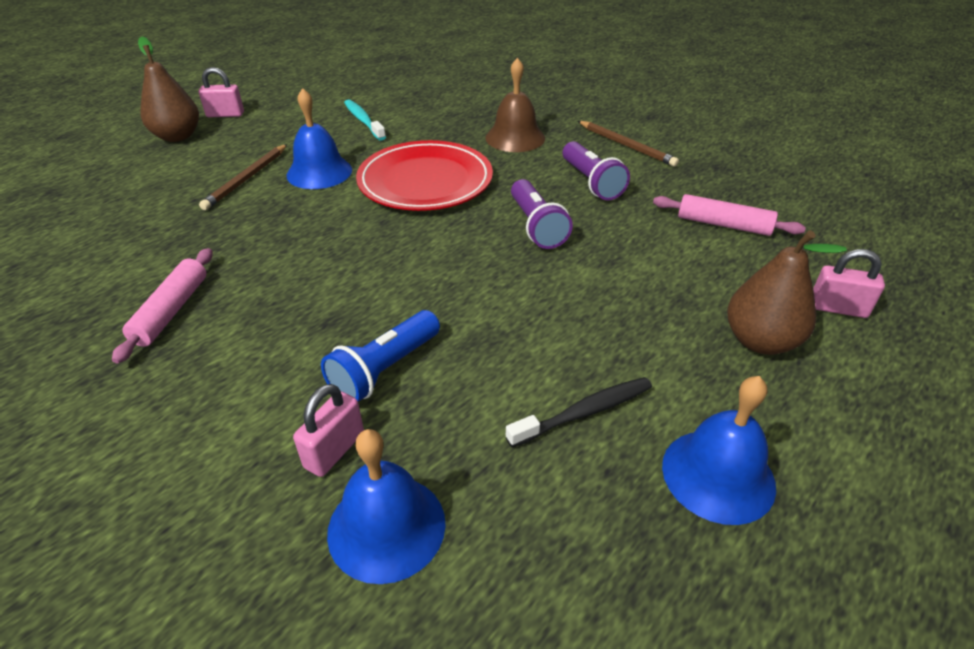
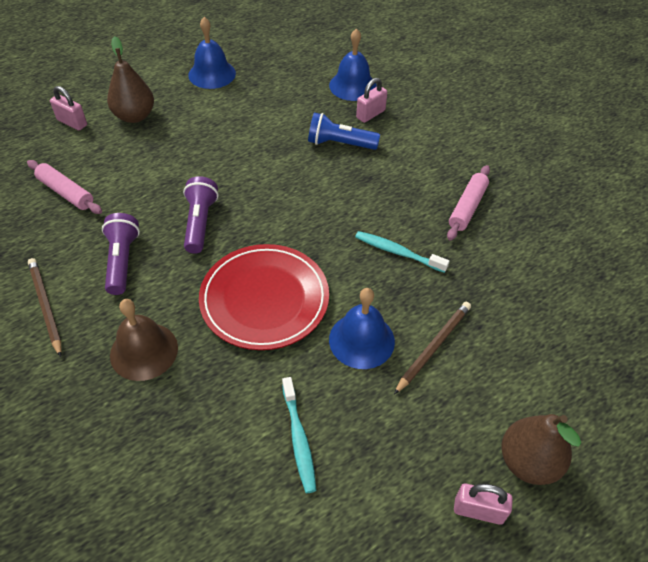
camera: 165 degrees left, 10 degrees up
blue flashlight [321,310,440,402] -> blue flashlight turned 135 degrees counterclockwise [308,112,380,150]
black toothbrush [506,377,652,448] -> none
none -> turquoise toothbrush [355,231,449,273]

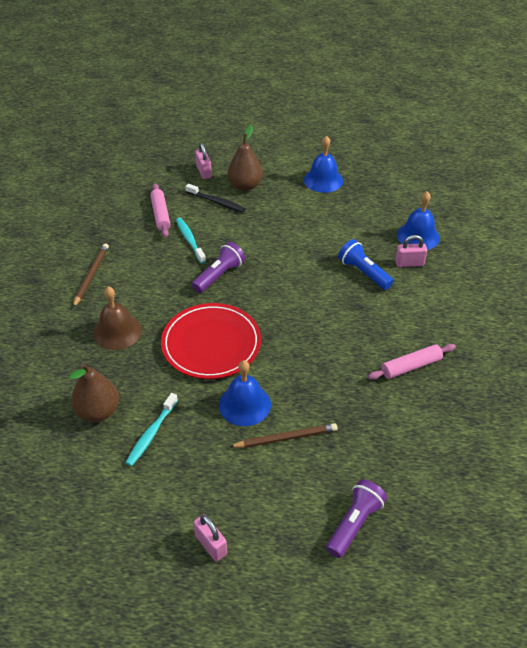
camera: 40 degrees right, 5 degrees down
purple flashlight [102,213,140,295] -> purple flashlight moved to [326,479,387,558]
turquoise toothbrush [355,231,449,273] -> turquoise toothbrush moved to [176,218,206,264]
brown pear [501,414,581,485] -> brown pear moved to [69,363,119,422]
none -> black toothbrush [185,184,245,212]

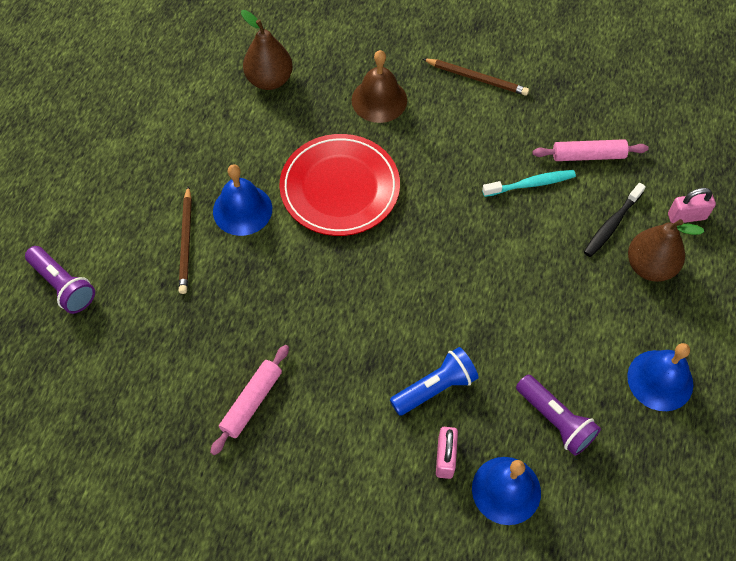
camera: 100 degrees right, 15 degrees up
turquoise toothbrush [126,393,178,466] -> none
purple flashlight [192,242,245,293] -> purple flashlight moved to [516,375,601,456]
pink padlock [193,514,227,561] -> none
pink rolling pin [368,344,456,380] -> pink rolling pin turned 45 degrees clockwise [210,345,289,455]

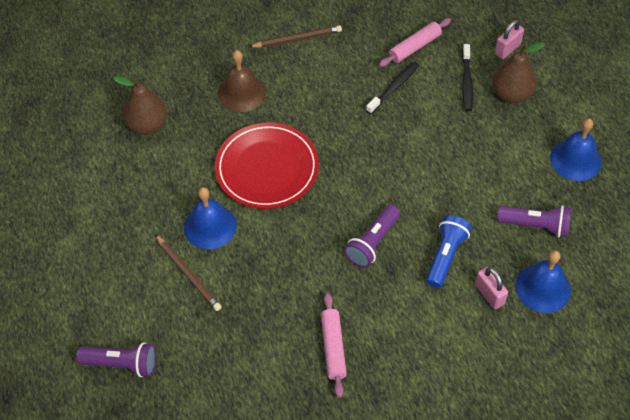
camera: 35 degrees left, 5 degrees down
turquoise toothbrush [482,170,576,197] -> black toothbrush [366,62,419,114]
none -> purple flashlight [344,205,400,268]

